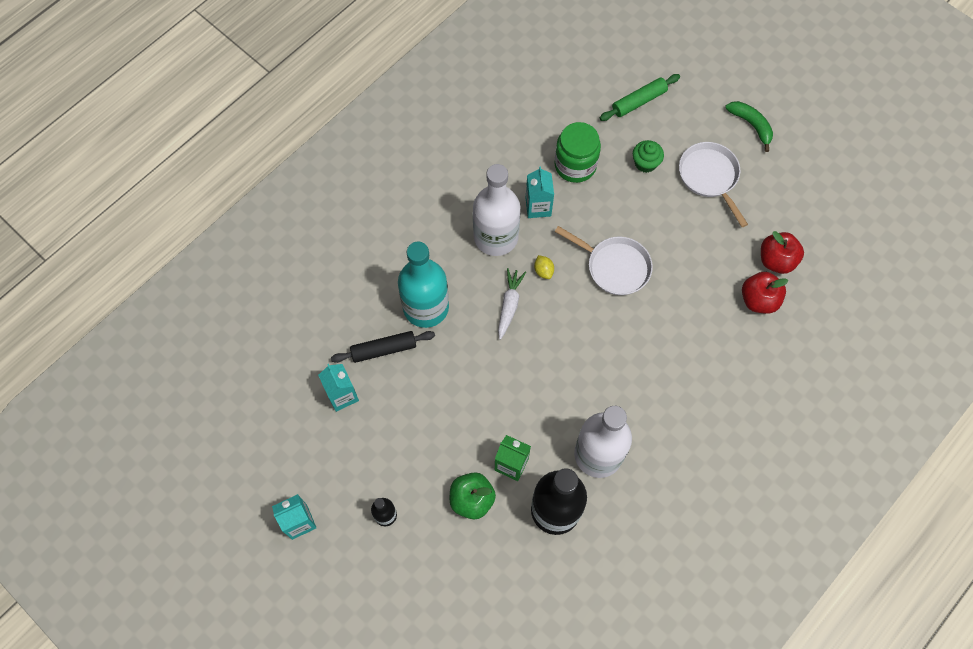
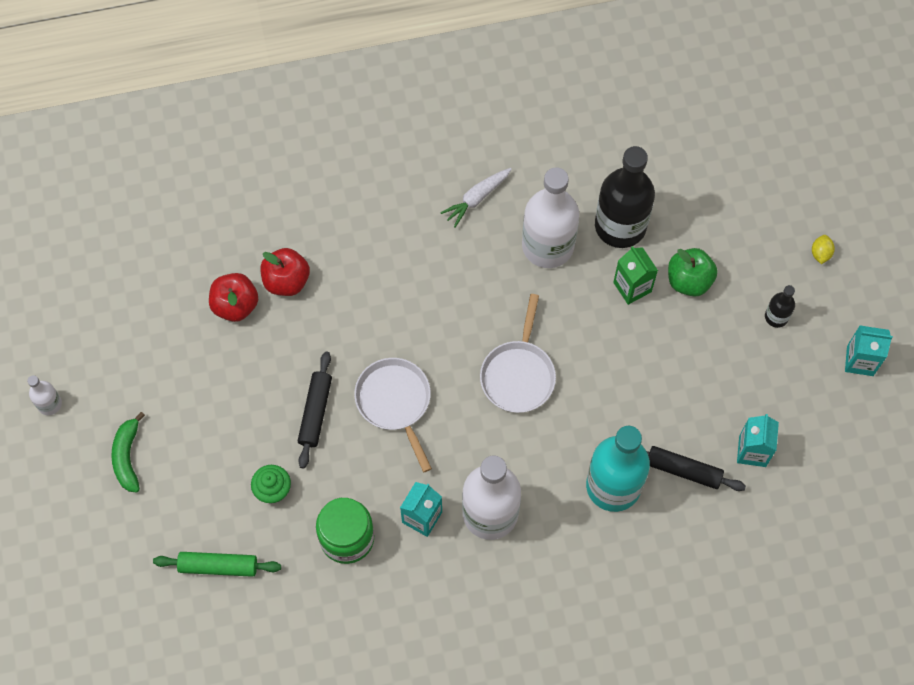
camera: 145 degrees left, 0 degrees up
white carrot [498,268,526,340] -> white carrot moved to [440,168,512,228]
yellow lemon [534,255,554,279] -> yellow lemon moved to [812,235,835,264]
white pan [679,142,748,227] -> white pan moved to [480,294,556,413]
none -> white bottle [27,375,62,415]
none -> black rolling pin [298,351,332,469]

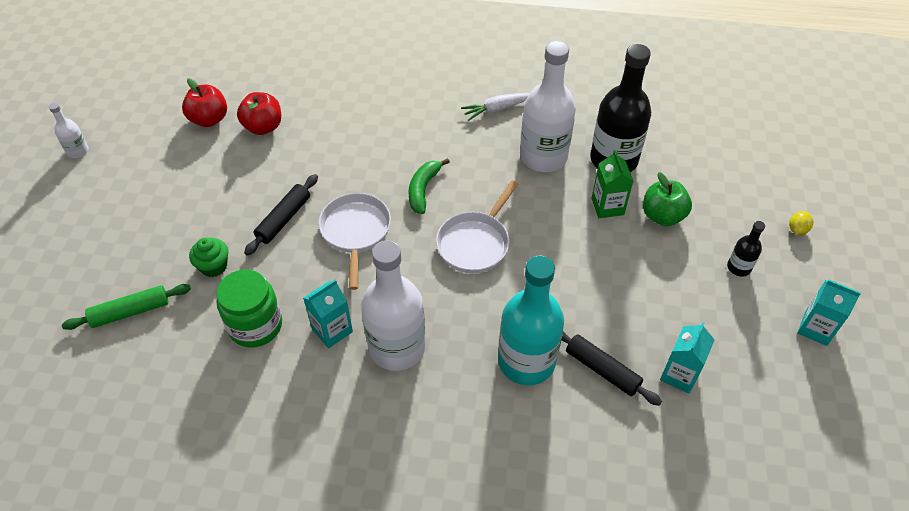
camera: 20 degrees right, 15 degrees down
green banana [111,412,145,493] -> green banana moved to [409,158,450,214]
green rolling pin [153,552,281,577] -> green rolling pin turned 45 degrees counterclockwise [62,284,191,330]
red apple [261,248,310,296] -> red apple moved to [182,78,227,127]

